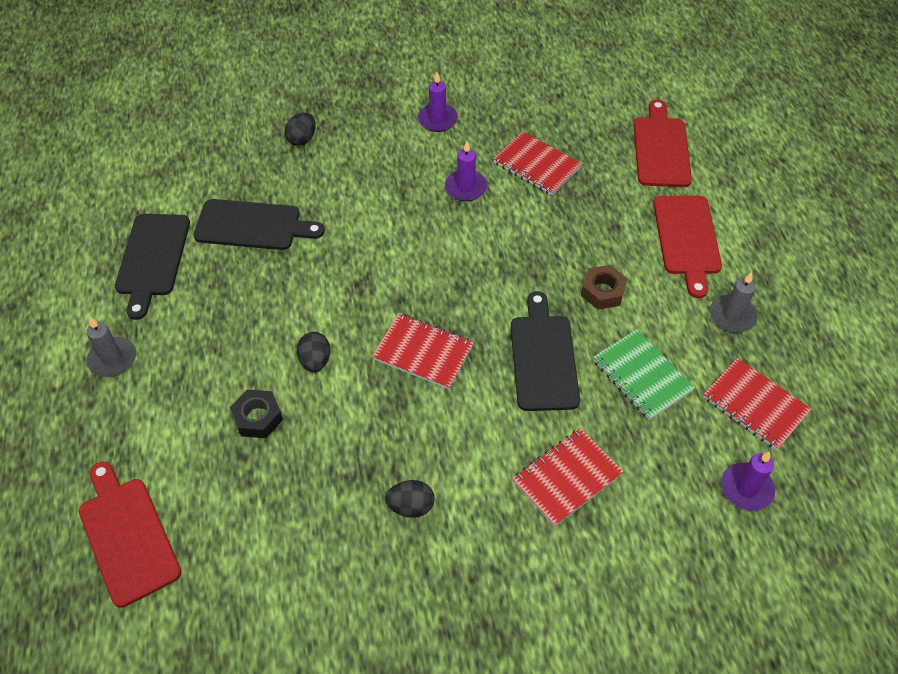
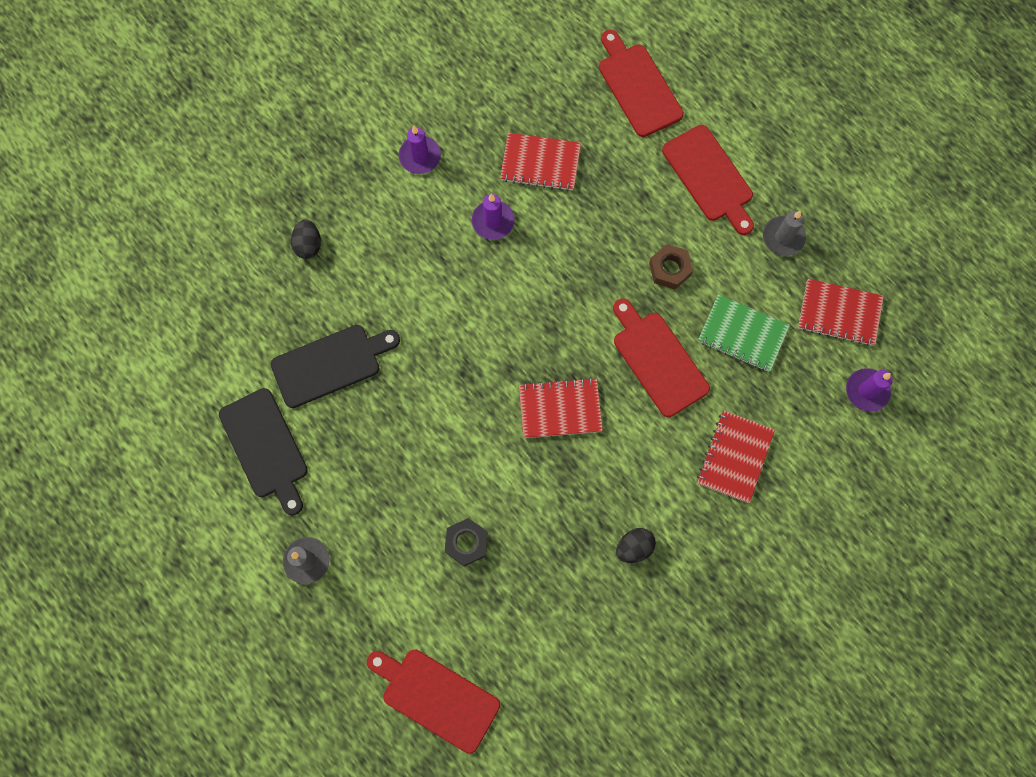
camera: 30 degrees left, 20 degrees up
black egg [297,332,330,372] -> none
black cutting board [510,291,580,411] -> red cutting board [613,299,710,417]

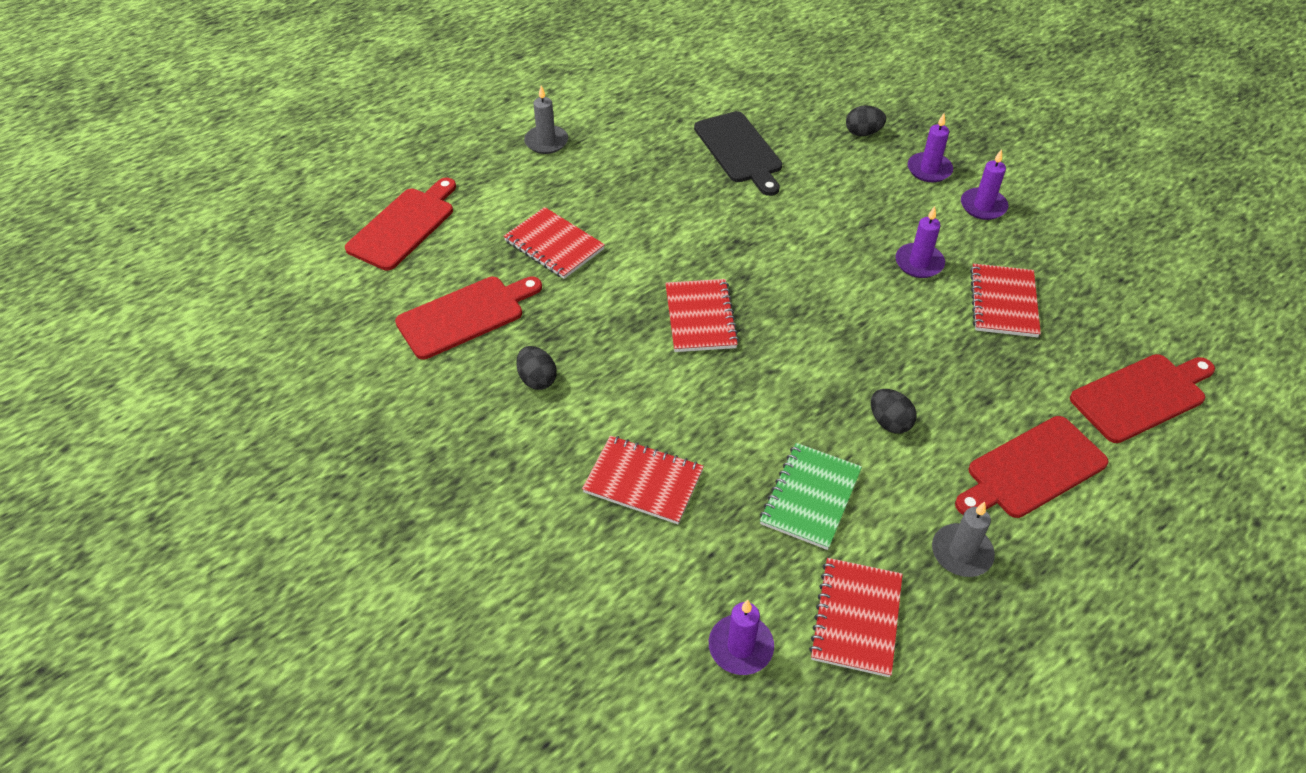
camera: 90 degrees right, 25 degrees down
black cutting board [219,388,308,515] -> none
black nut [444,518,488,567] -> red notebook [504,207,605,279]
red cutting board [613,299,710,417] -> red cutting board moved to [395,277,542,359]
brown nut [649,244,693,290] -> black egg [871,389,917,434]
none -> purple candle [908,113,953,182]

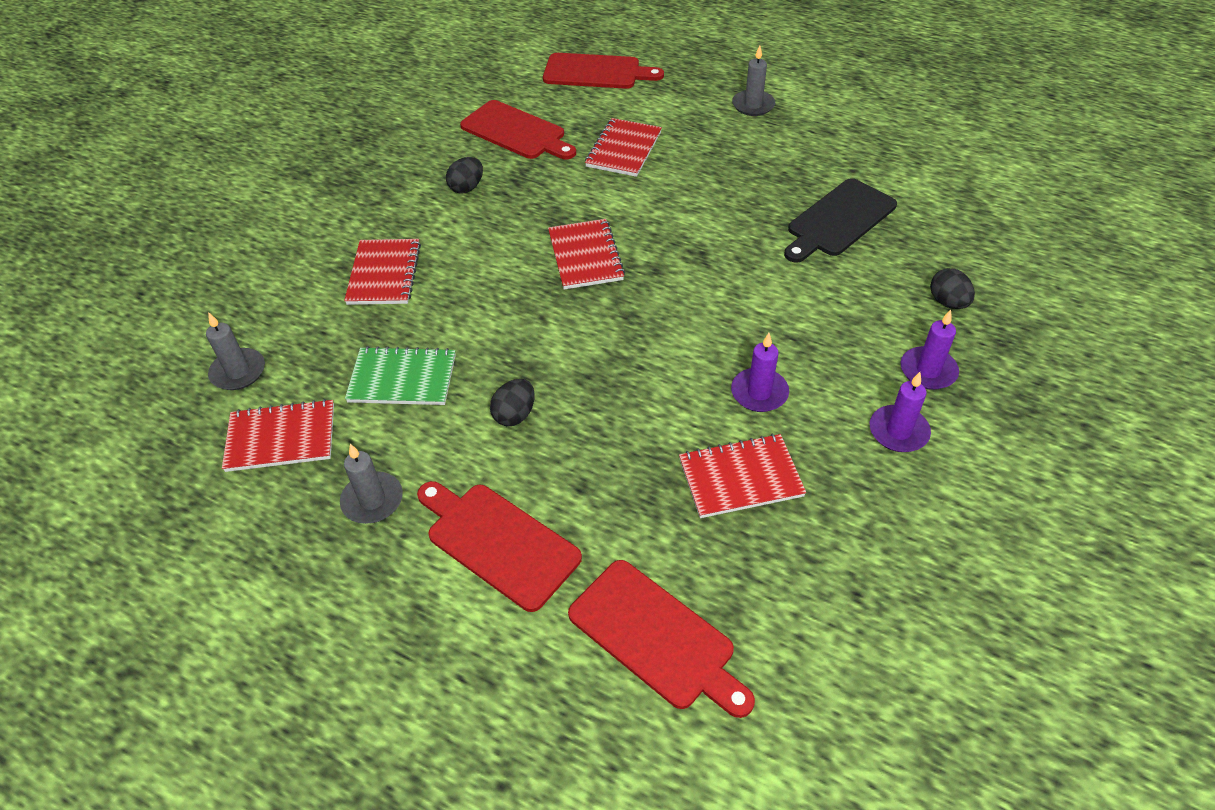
camera: 70 degrees right, 0 degrees up
red notebook [665,279,739,352] -> red notebook turned 75 degrees counterclockwise [548,219,625,290]
purple candle [709,600,774,675] -> grey candle [206,312,265,390]

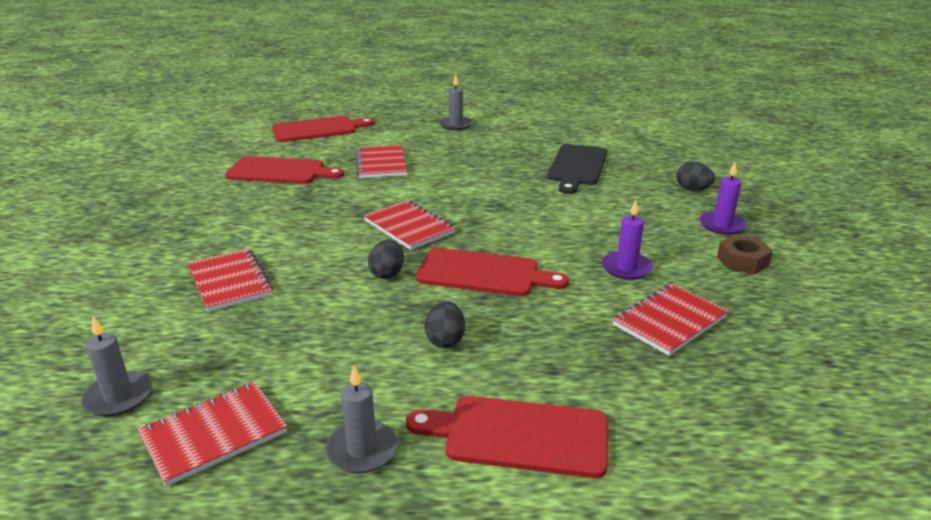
camera: 30 degrees left, 20 degrees down
green notebook [345,346,456,405] -> none
black egg [446,157,483,194] -> black egg moved to [368,240,404,279]
red cutting board [568,560,755,718] -> red cutting board moved to [416,248,569,296]
purple candle [870,372,931,452] -> brown nut [717,235,773,274]

